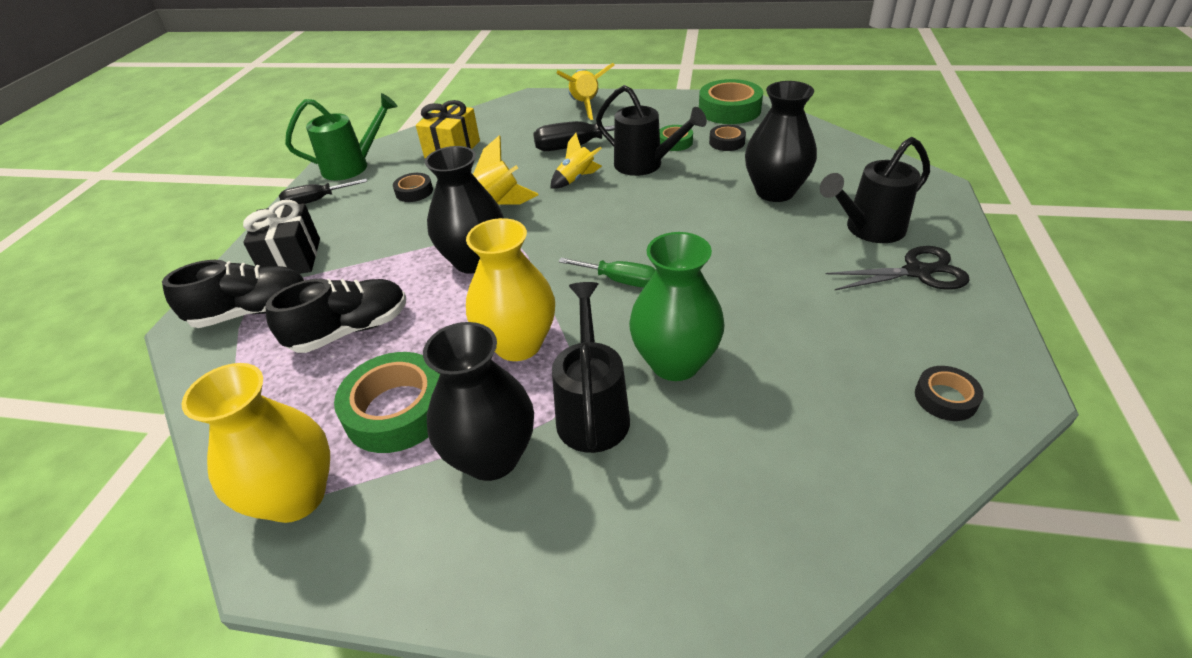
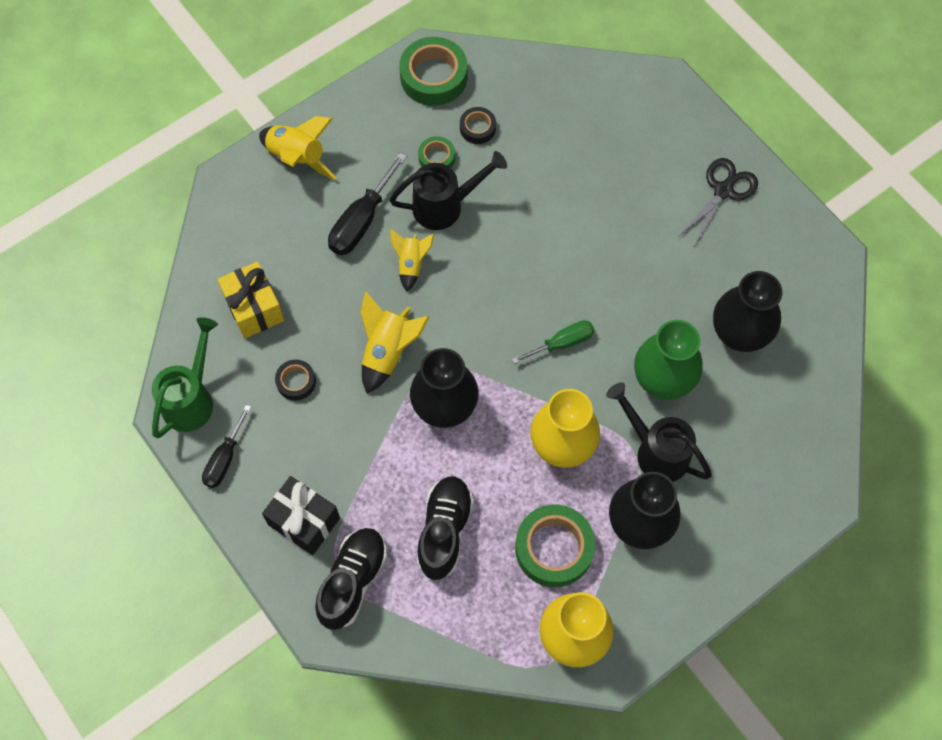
camera: 50 degrees left, 25 degrees up
black vase [745,81,817,202] -> black vase moved to [713,271,783,352]
black watering can [820,137,930,243] -> none
black tape [915,366,984,421] -> none

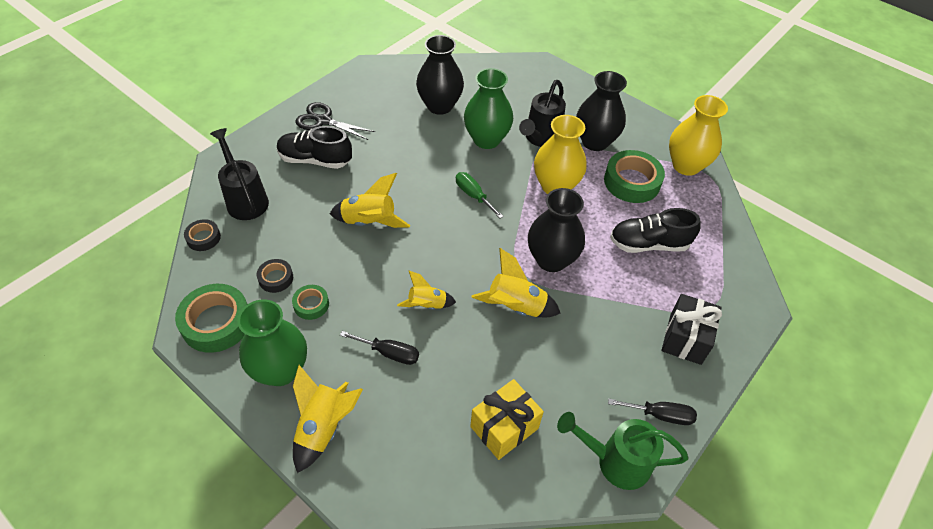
camera: 105 degrees left, 15 degrees down
black tape [275,359,316,401] -> black tape moved to [184,219,221,251]
black shoe [315,528,387,630] -> black shoe moved to [277,126,352,169]
black screwdriver [328,152,407,255] -> black screwdriver [340,331,419,365], size x0.66
black watering can [390,151,507,230] -> black watering can moved to [210,128,269,220]
none -> green vase [238,299,307,386]
none -> yellow rocket [330,173,410,228]

